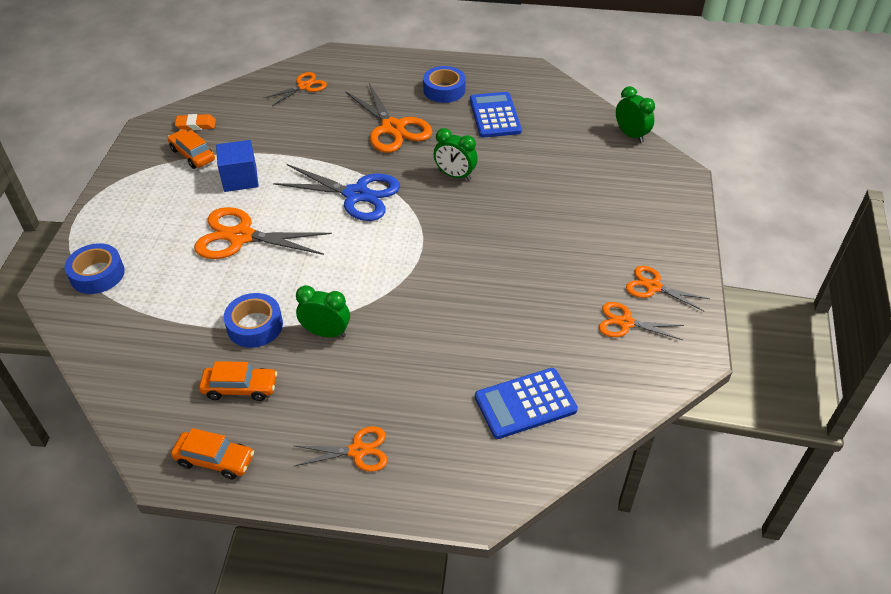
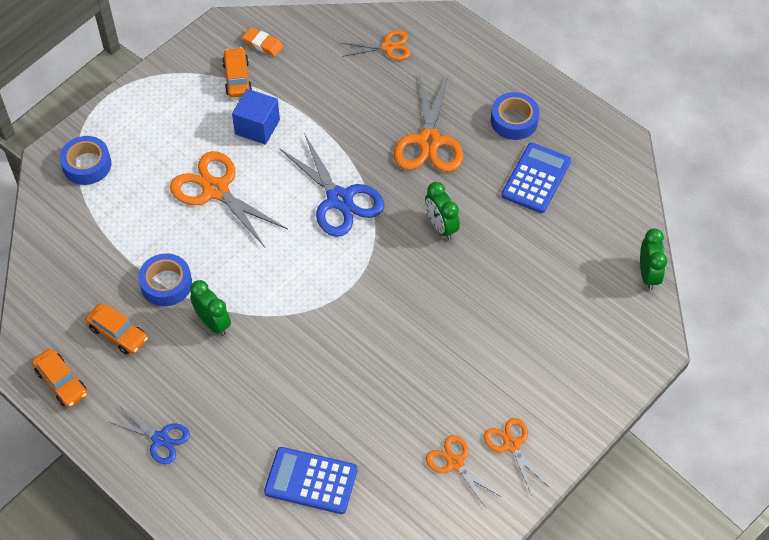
camera: 35 degrees right, 10 degrees up
orange scissors [293,426,387,472] -> blue scissors [109,406,190,464]

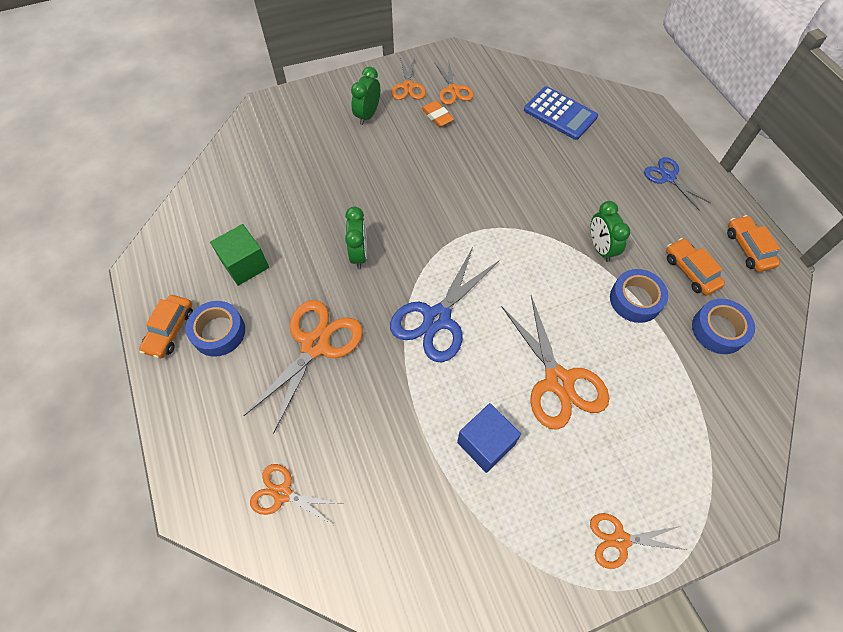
camera: 155 degrees left, 5 degrees up
blue tape [60,136,111,185] -> blue tape moved to [692,299,755,354]
orange car [222,47,252,98] -> orange car moved to [139,295,193,358]
orange eraser [242,27,283,57] -> orange eraser moved to [421,101,454,127]
blue scissors [279,133,384,237] -> blue scissors turned 135 degrees counterclockwise [390,247,500,362]
blue calculator [501,142,571,213] -> green cube [210,224,269,286]
green clock [640,228,667,290] -> green clock moved to [351,67,380,125]
none -> orange scissors [590,513,686,569]

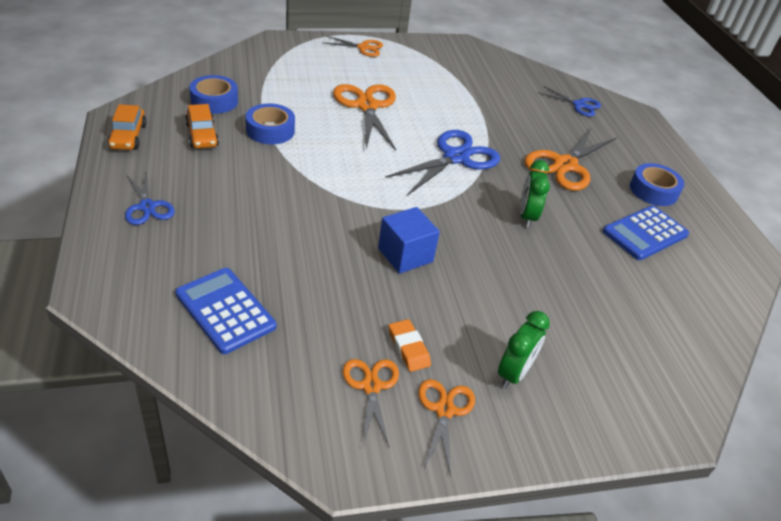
camera: 175 degrees left, 20 degrees down
orange car [139,295,193,358] -> none
green cube [210,224,269,286] -> blue calculator [603,205,689,260]
orange scissors [250,464,342,525] -> blue scissors [538,86,601,117]
blue cube [457,403,521,473] -> blue cube moved to [378,207,440,274]
green clock [590,201,630,262] -> none

